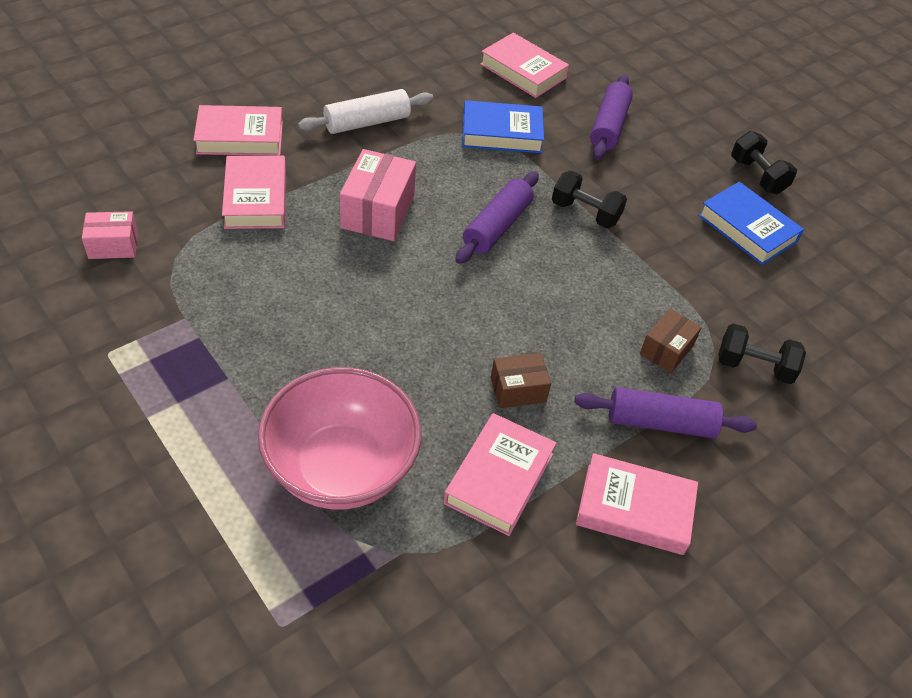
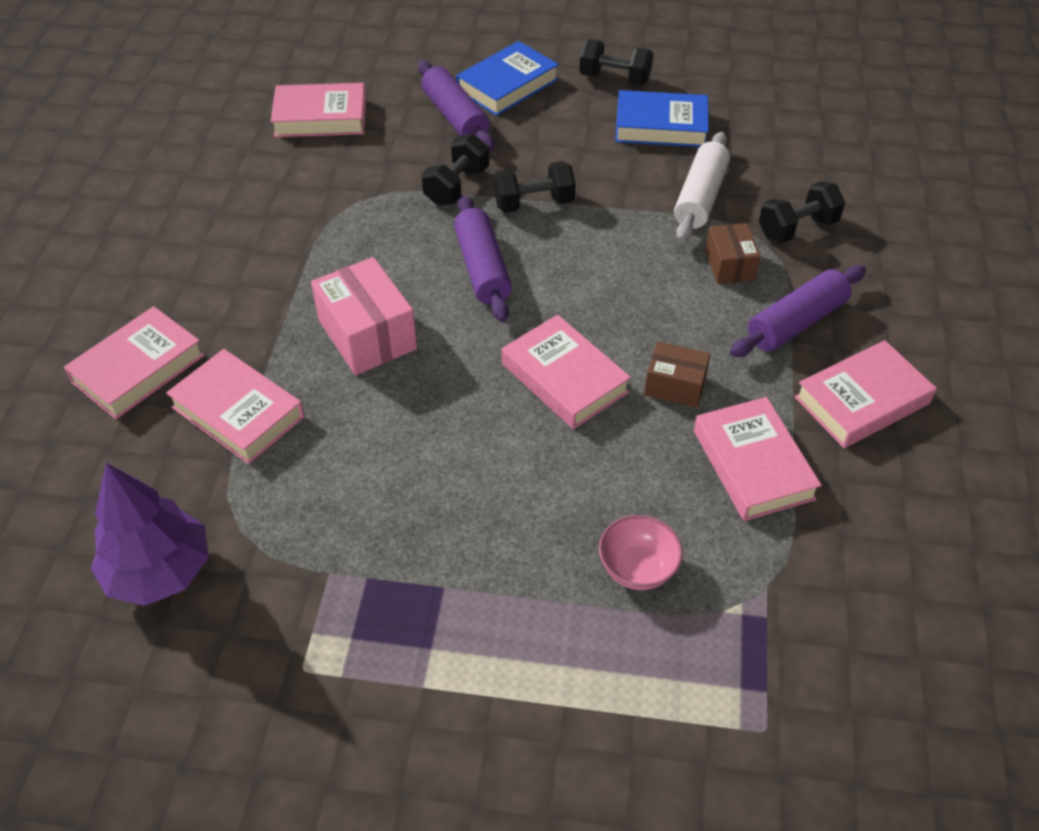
camera: 40 degrees left, 0 degrees up
pink box [82,211,138,259] -> purple tree [91,463,209,606]
pink bowl [258,367,422,509] -> pink bowl [599,515,683,590], size x0.46
white rolling pin [298,89,434,134] -> white rolling pin moved to [674,132,730,242]
blue book [462,100,544,153] -> blue book moved to [456,41,559,116]
brown box [491,353,551,408] -> brown box turned 75 degrees clockwise [644,341,711,407]
none -> black dumbbell [421,133,489,206]
none -> pink book [502,315,631,429]

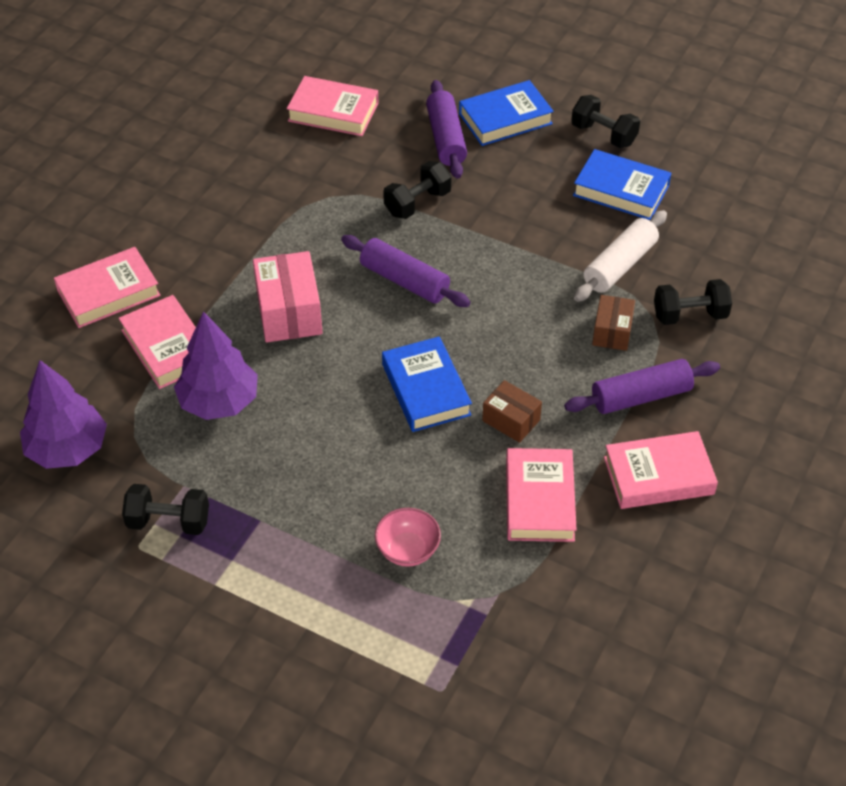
camera: 20 degrees right, 0 degrees up
purple rolling pin [454,195,512,322] -> purple rolling pin turned 60 degrees counterclockwise [341,235,471,307]
black dumbbell [493,161,576,213] -> black dumbbell moved to [122,484,209,535]
pink book [502,315,631,429] -> blue book [382,336,472,432]
none -> purple tree [174,311,258,420]

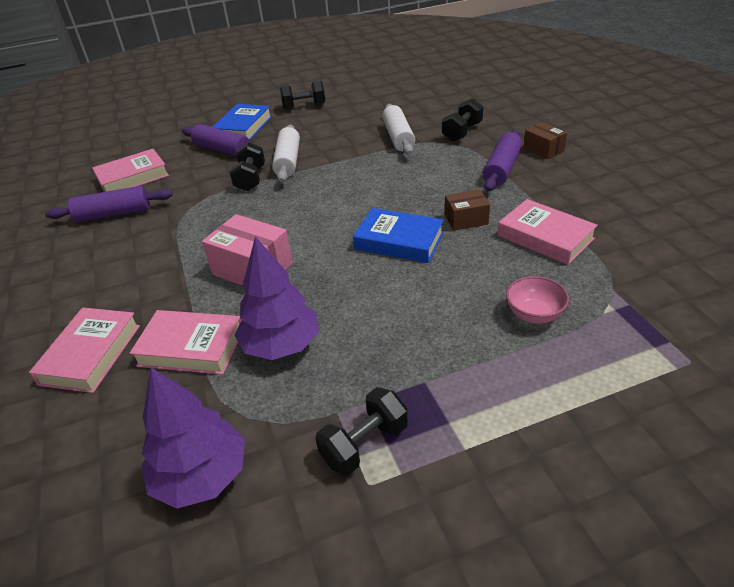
camera: 45 degrees left, 10 degrees down
purple rolling pin [341,235,471,307] -> purple rolling pin moved to [45,186,173,222]
blue book [573,149,671,220] -> none
brown box [592,295,635,351] -> brown box moved to [523,122,567,159]
pink book [604,431,718,509] -> none
none -> white rolling pin [272,125,300,182]

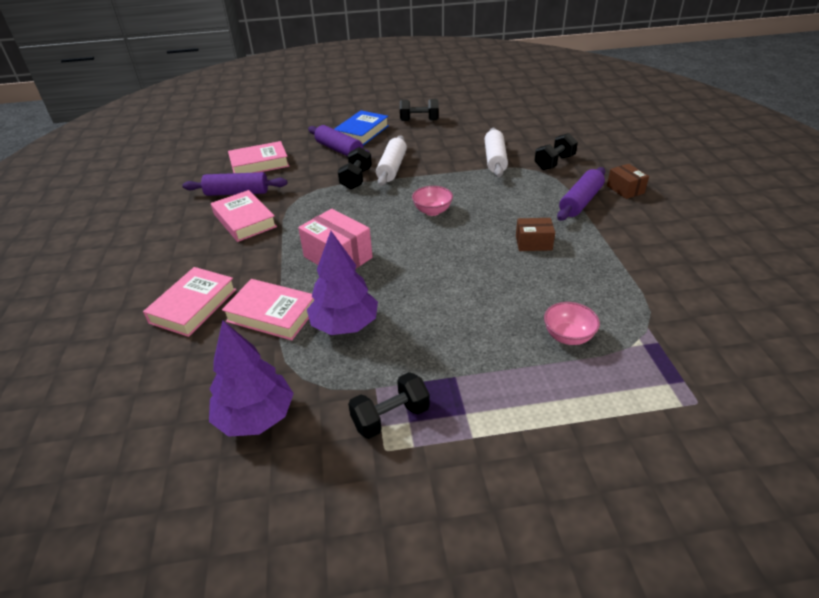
camera: 10 degrees right, 0 degrees up
blue book [353,208,444,263] -> none
pink book [498,199,598,265] -> pink book moved to [211,190,277,242]
none -> pink bowl [412,186,453,216]

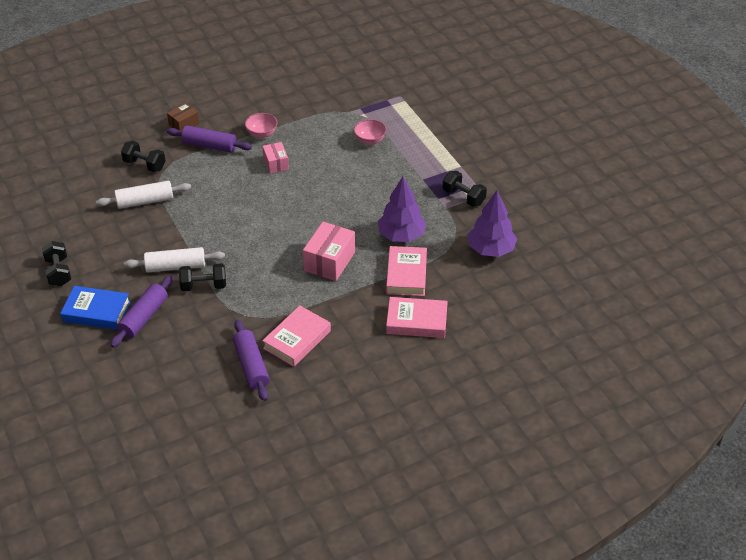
camera: 110 degrees left, 5 degrees up
pink book [228,141,289,173] -> none
pink bowl [412,186,453,216] -> pink bowl moved to [245,113,278,138]
brown box [516,218,555,251] -> pink box [262,142,289,174]

